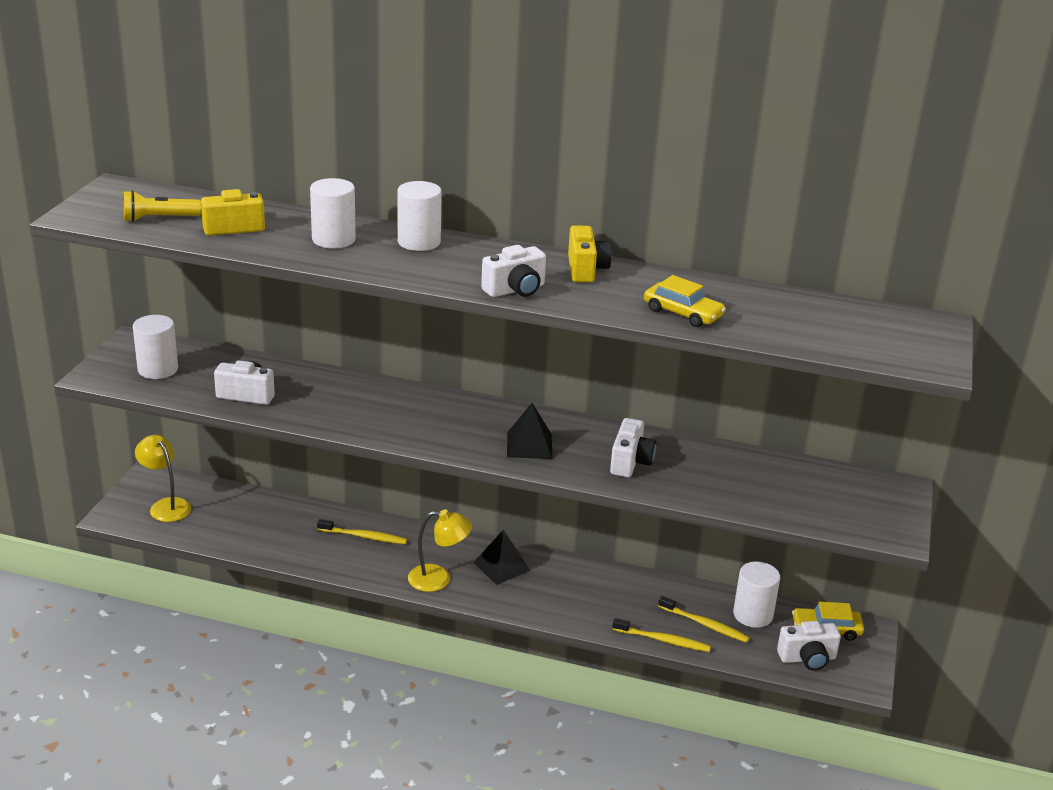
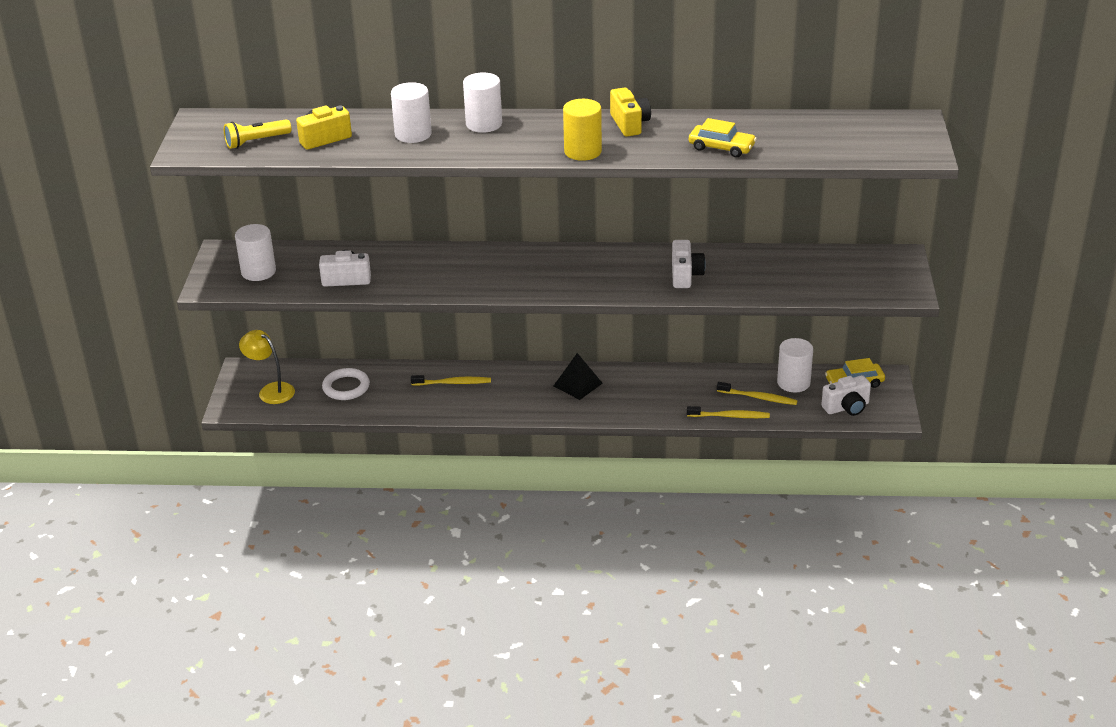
camera: 10 degrees left, 5 degrees up
yellow lamp [408,509,472,592] -> none
white camera [481,245,546,297] -> yellow cylinder [563,99,602,161]
black pyramid [507,403,553,459] -> none
none -> white ring [322,368,370,400]

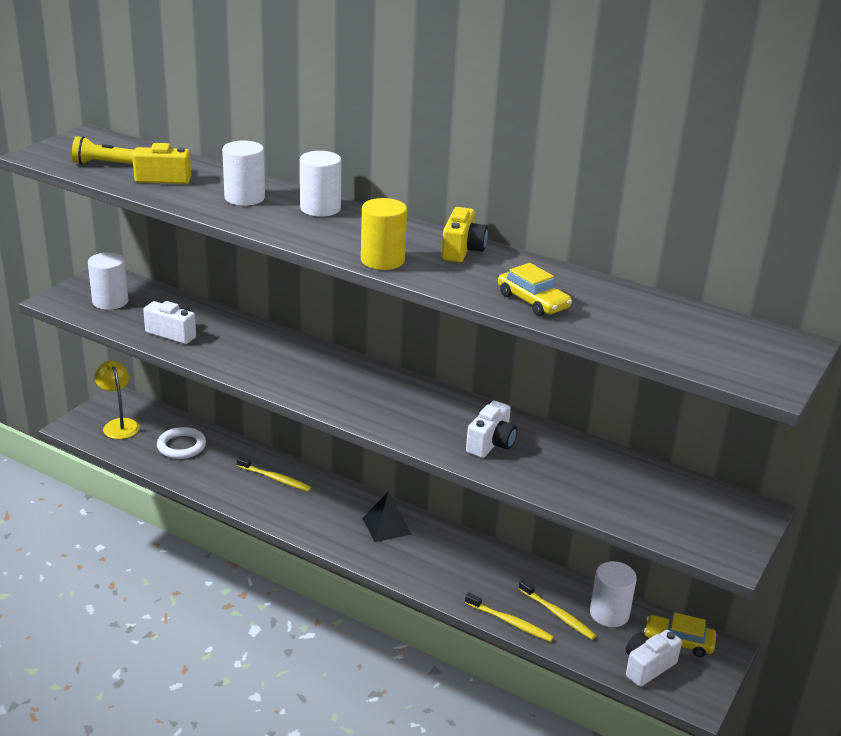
camera: 25 degrees right, 5 degrees down
white camera [821,375,871,416] -> white camera turned 135 degrees clockwise [626,630,682,687]

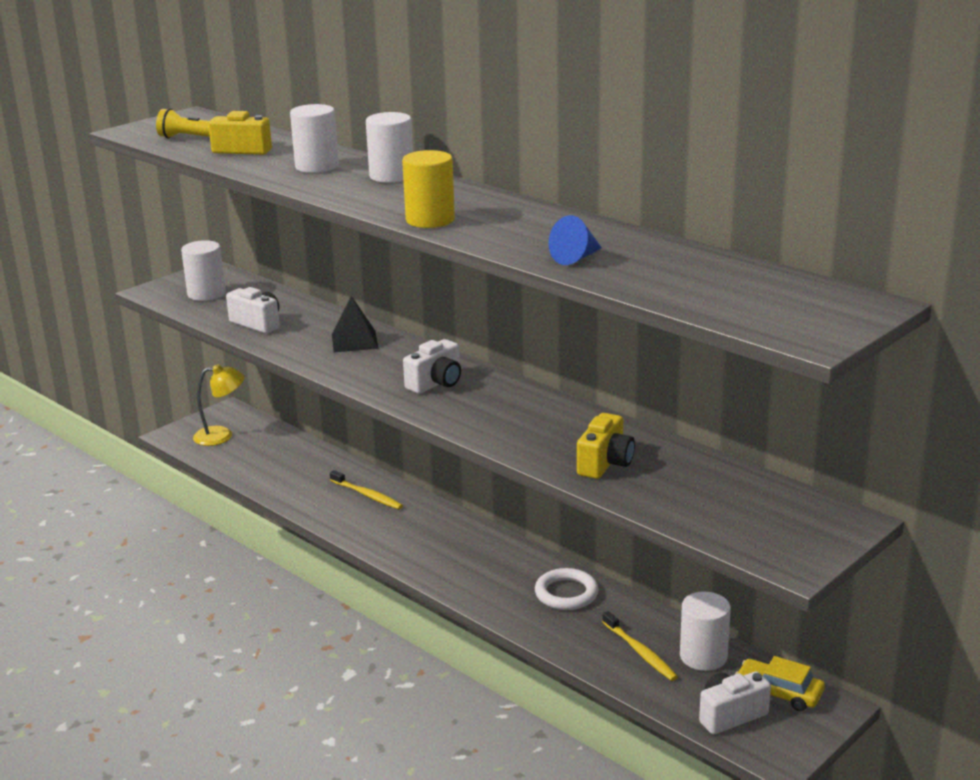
camera: 15 degrees right, 5 degrees down
yellow lamp [94,360,140,439] -> yellow lamp turned 90 degrees clockwise [193,364,244,446]
white ring [157,427,206,459] -> white ring moved to [535,568,599,610]
black pyramid [362,492,412,542] -> black pyramid moved to [332,296,378,352]
yellow camera [442,207,488,262] -> yellow camera moved to [577,413,635,479]
yellow toothbrush [465,593,554,642] -> none
white camera [466,401,517,458] -> white camera moved to [403,339,461,394]
yellow car [498,263,572,316] -> blue cone [548,215,602,265]

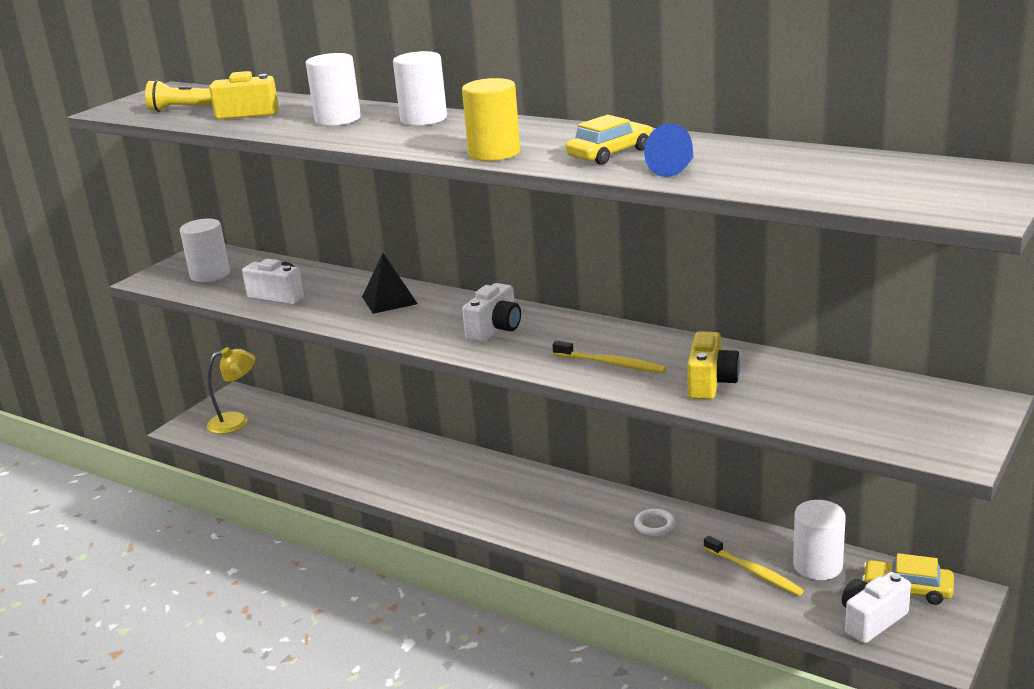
camera: 10 degrees left, 0 degrees up
yellow toothbrush [330,470,403,509] -> yellow toothbrush moved to [552,341,666,373]
white ring [535,568,599,610] -> white ring [634,509,675,536], size x0.63
none -> yellow car [566,115,653,165]

